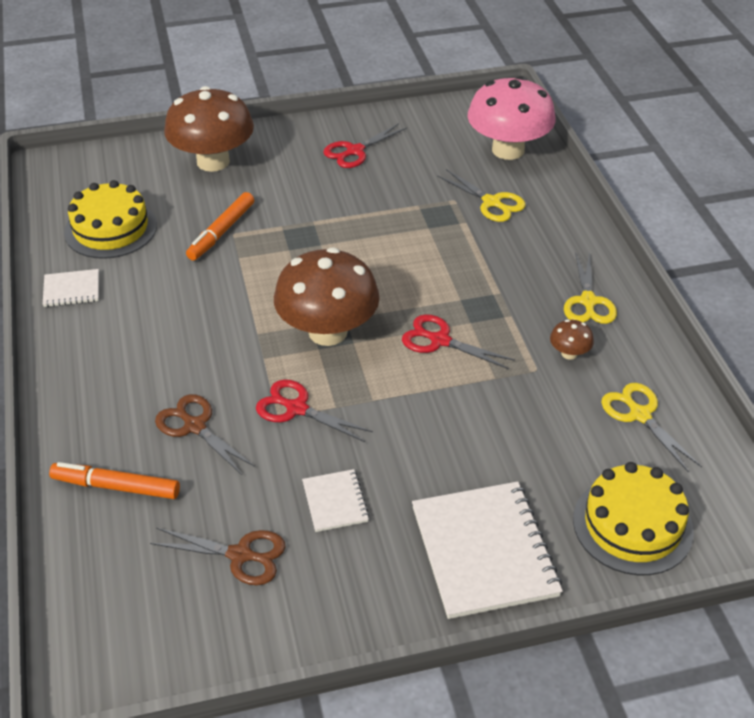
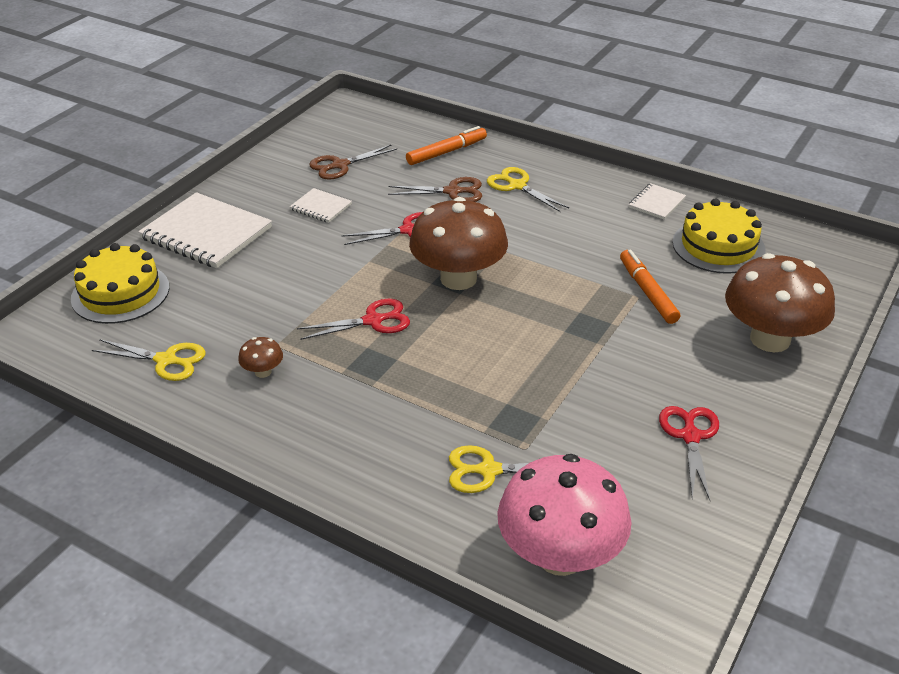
camera: 135 degrees right, 5 degrees down
yellow scissors [564,252,617,324] -> yellow scissors moved to [487,167,569,212]

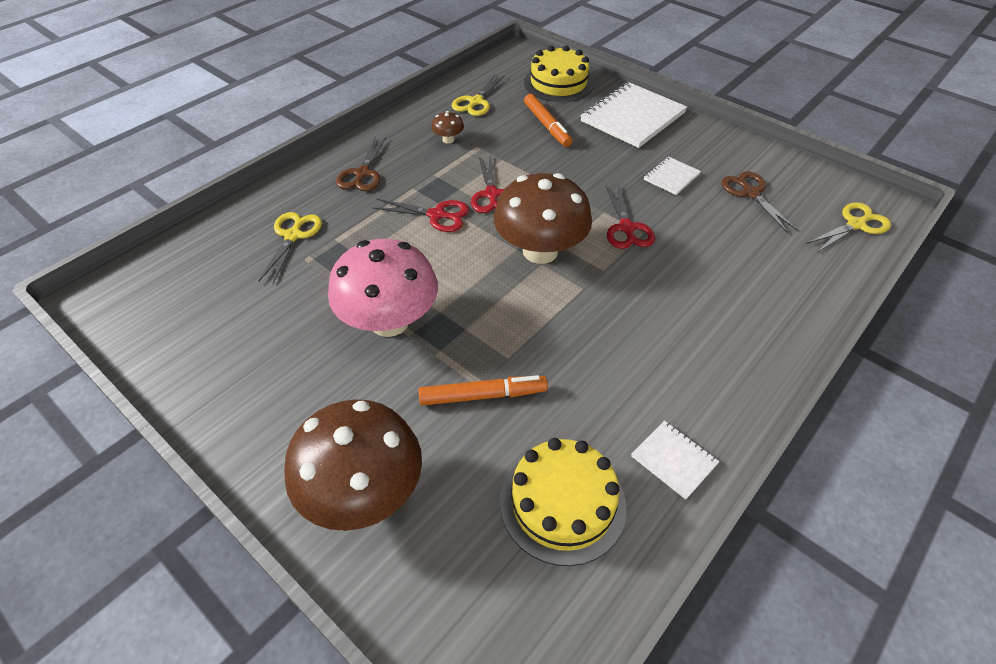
camera: 100 degrees right, 10 degrees up
brown scissors [388,177,482,202] -> brown scissors moved to [336,137,386,191]
orange marker [406,126,487,165] -> orange marker moved to [524,94,572,147]
yellow scissors [487,167,569,212] -> yellow scissors moved to [806,202,891,252]
pink mushroom [497,454,631,576] -> pink mushroom moved to [328,239,438,337]
red scissors [659,406,719,500] -> red scissors moved to [372,198,469,232]

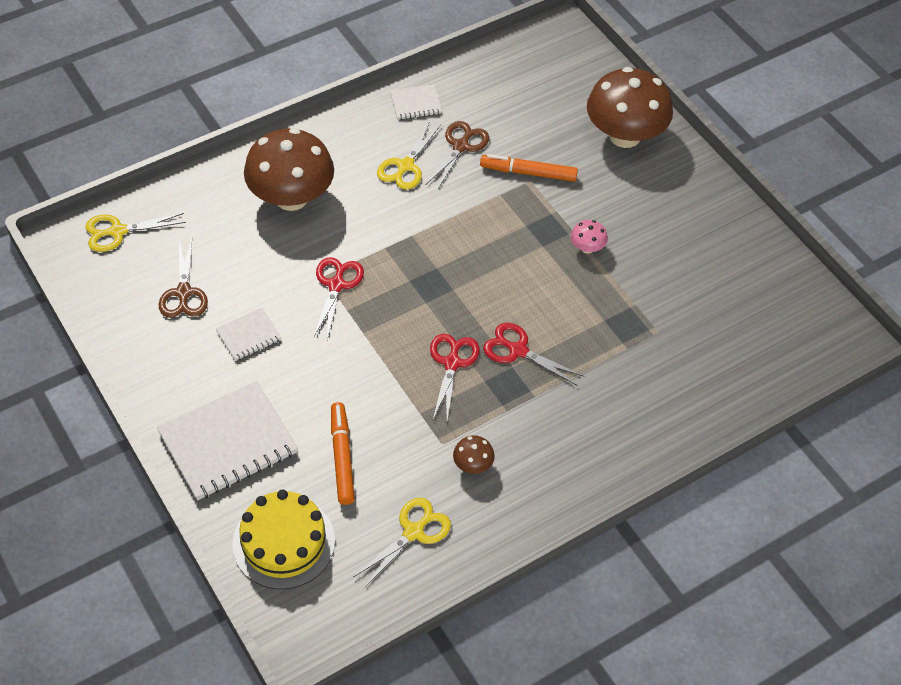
camera: 165 degrees left, 5 degrees up
yellow scissors [259,212,322,284] -> yellow scissors moved to [377,121,441,190]
pink mushroom [328,239,438,337] -> pink mushroom [571,220,608,254], size x0.41
brown scissors [336,137,386,191] -> brown scissors moved to [426,121,489,190]
brown mushroom [494,173,592,264] -> brown mushroom moved to [244,128,334,211]
yellow cake [500,438,627,566] -> none
white notebook [631,420,720,500] -> white notebook turned 75 degrees counterclockwise [390,84,442,120]

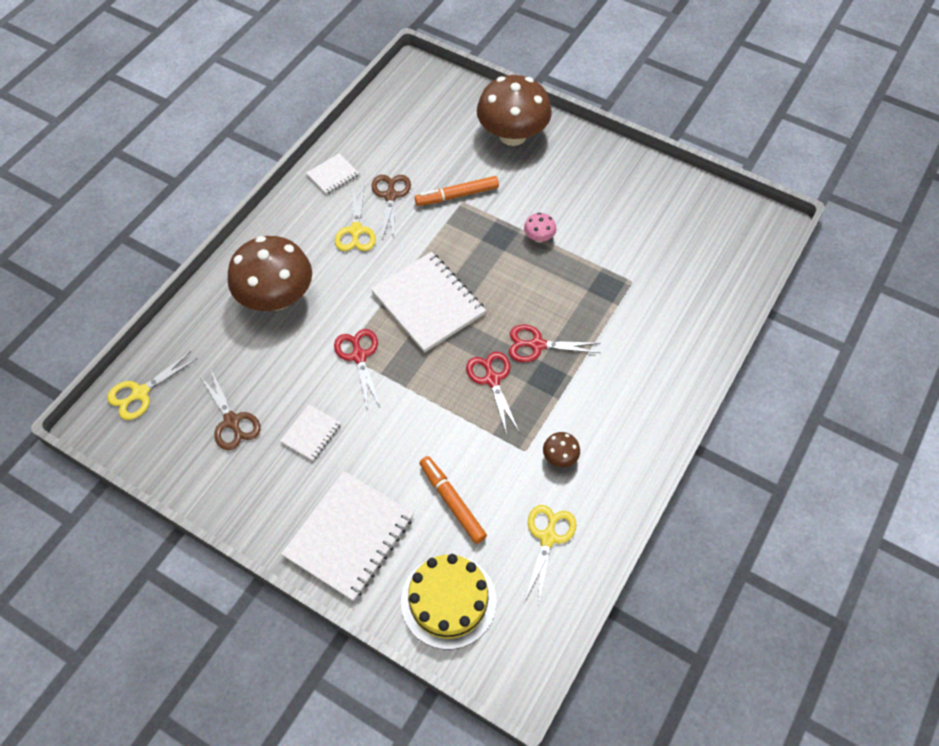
camera: 25 degrees left, 5 degrees up
none -> white notebook [371,252,486,353]

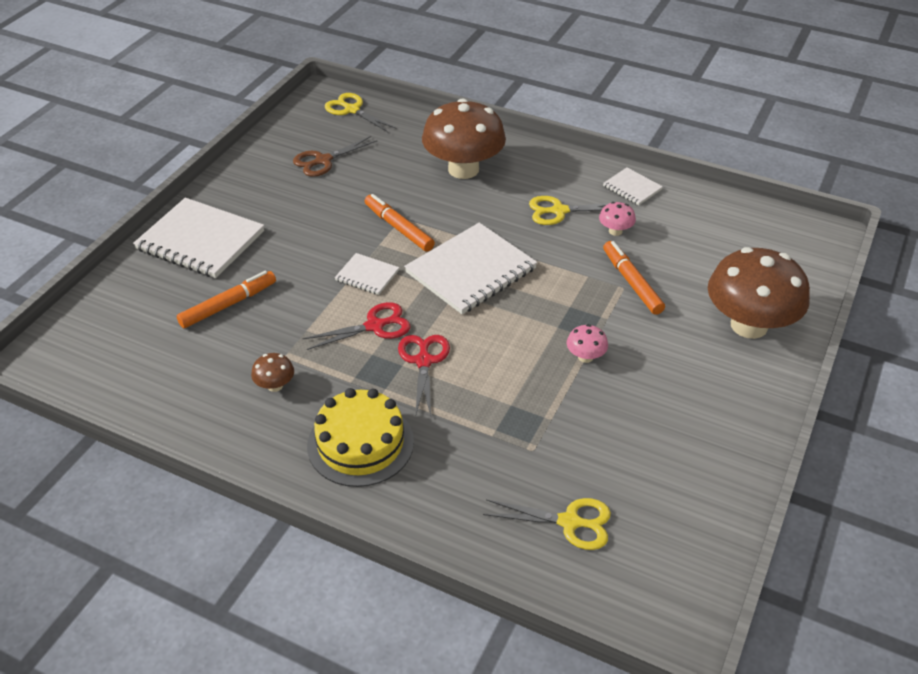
camera: 85 degrees right, 15 degrees down
white notebook [280,404,341,461] -> white notebook moved to [335,253,399,295]
red scissors [334,329,380,410] -> orange marker [365,194,435,252]
brown scissors [371,175,411,239] -> pink mushroom [599,202,636,236]
yellow cake [401,554,496,650] -> yellow cake moved to [307,388,414,487]
yellow scissors [525,505,577,605] -> yellow scissors moved to [483,498,611,550]

